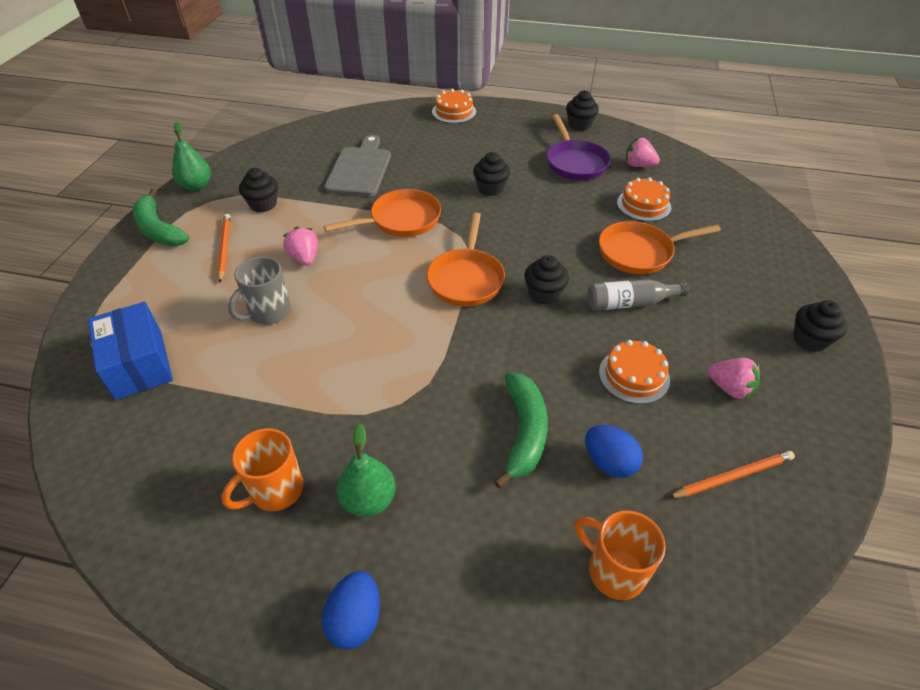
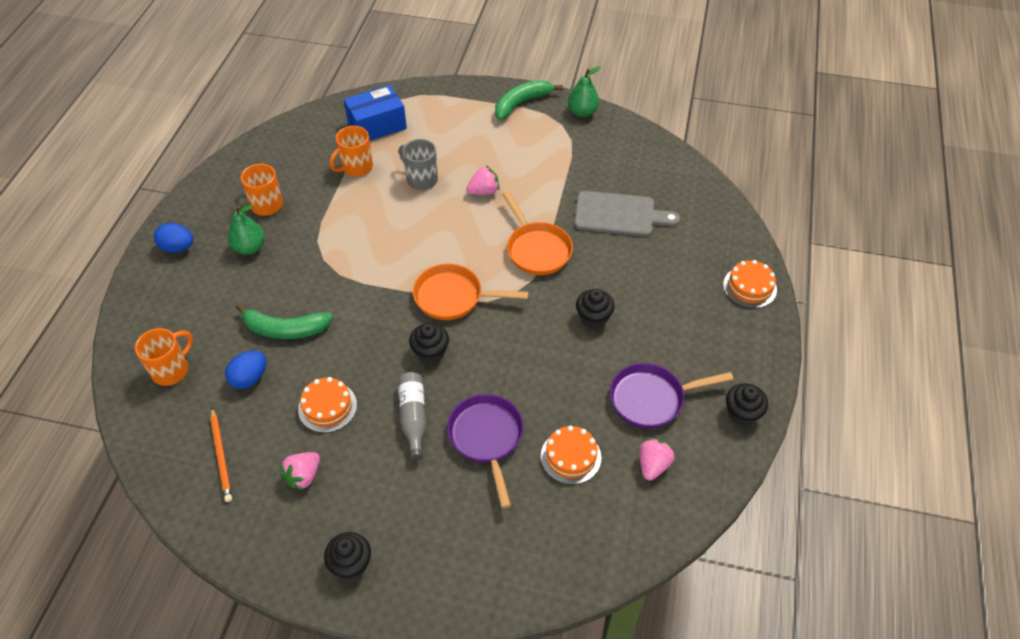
camera: 90 degrees right, 5 degrees up
orange pencil [217,214,230,282] -> none
black cupcake [239,168,278,212] -> none
orange pan [599,221,721,274] -> purple pan [447,394,523,508]
none -> orange mug [330,126,373,177]

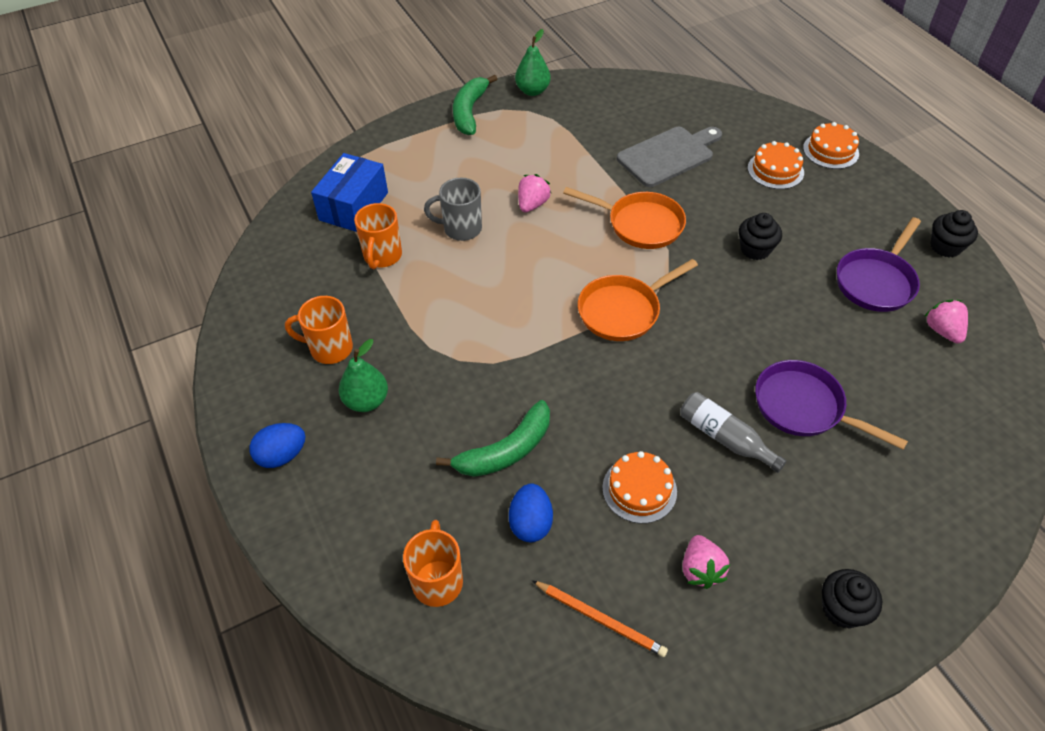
camera: 40 degrees left, 0 degrees up
black cupcake [409,323,449,364] -> none
orange cake [541,426,601,485] -> orange cake moved to [748,141,804,189]

